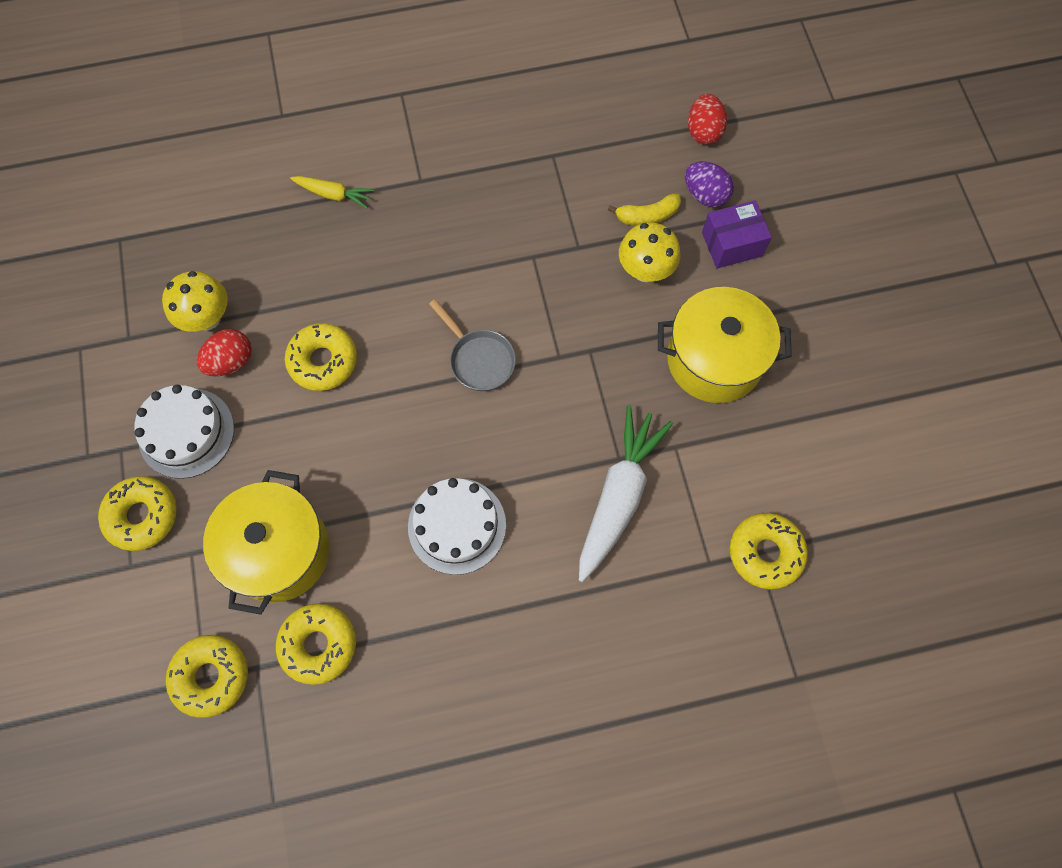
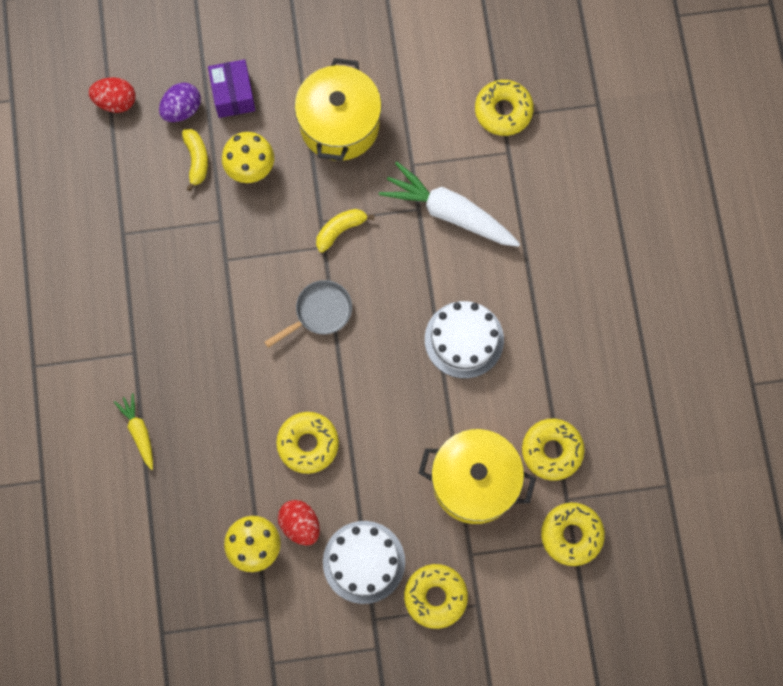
camera: 85 degrees left, 5 degrees up
yellow carrot [290,176,374,209] -> yellow carrot turned 45 degrees counterclockwise [114,393,153,470]
none -> yellow banana [316,209,374,253]

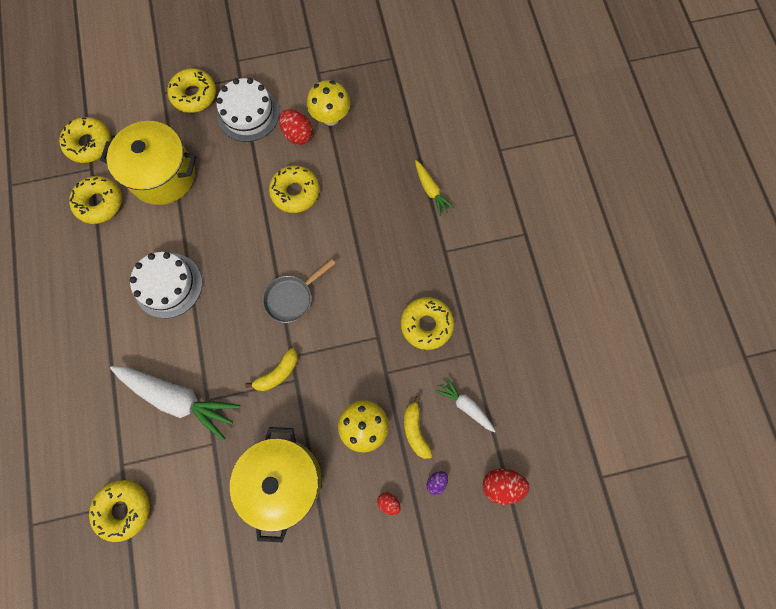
camera: 175 degrees right, 0 degrees up
purple egg [159,82,201,122] -> purple egg [427,471,448,495], size x0.56
purple box [208,59,256,118] -> red egg [377,492,401,515]
none -> yellow donut [401,297,454,350]
none -> white carrot [435,377,496,433]

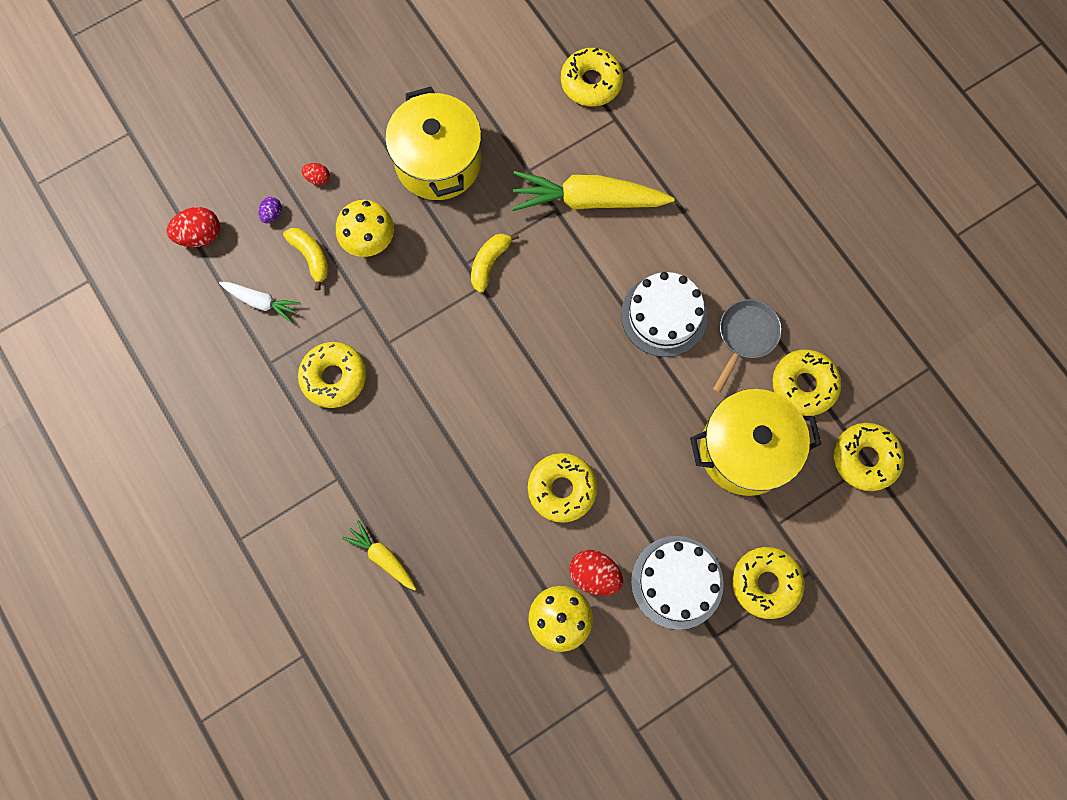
camera: 160 degrees right, 0 degrees up
white carrot [110,366,240,441] -> yellow carrot [512,171,675,211]
grey pan [263,259,336,323] -> grey pan moved to [713,299,782,393]

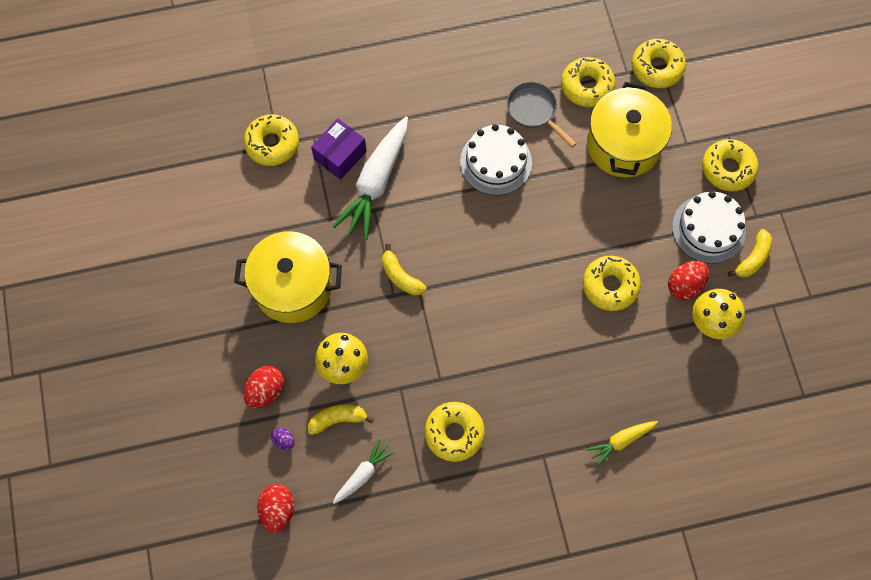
camera: 70 degrees left, 5 degrees down
red egg [302,163,330,185] -> red egg [243,366,284,408], size x1.79
yellow carrot [512,171,675,211] -> white carrot [332,116,408,240]
none -> purple box [311,119,367,180]
none -> yellow banana [728,229,772,278]

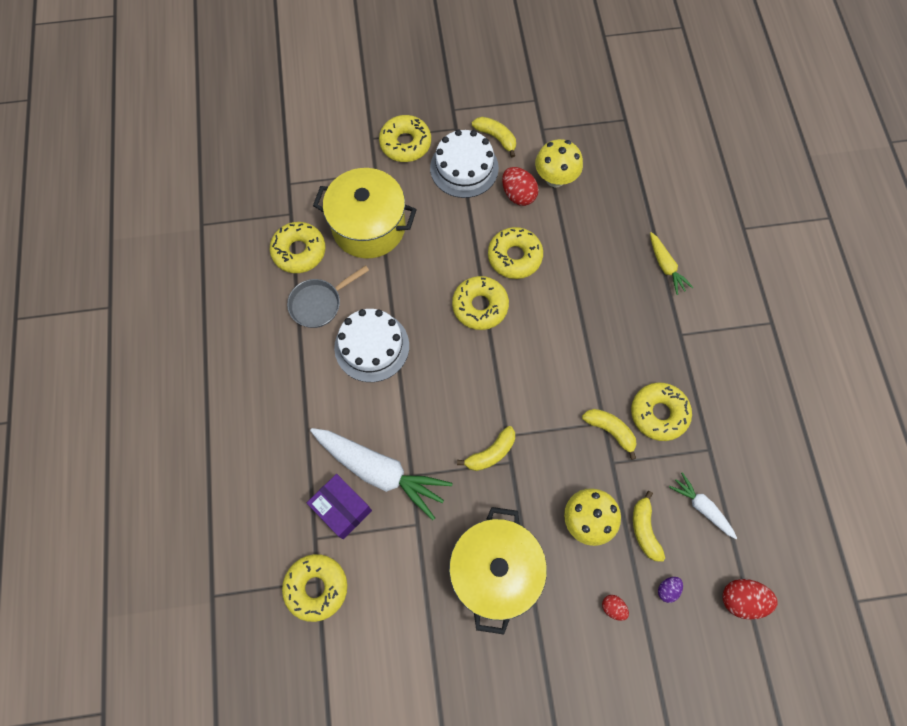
camera: 85 degrees left, 0 degrees up
red egg [243,366,284,408] -> red egg [602,595,629,621], size x0.56
yellow donut [632,39,686,88] -> yellow donut moved to [452,276,509,330]
none -> yellow banana [582,409,637,460]

